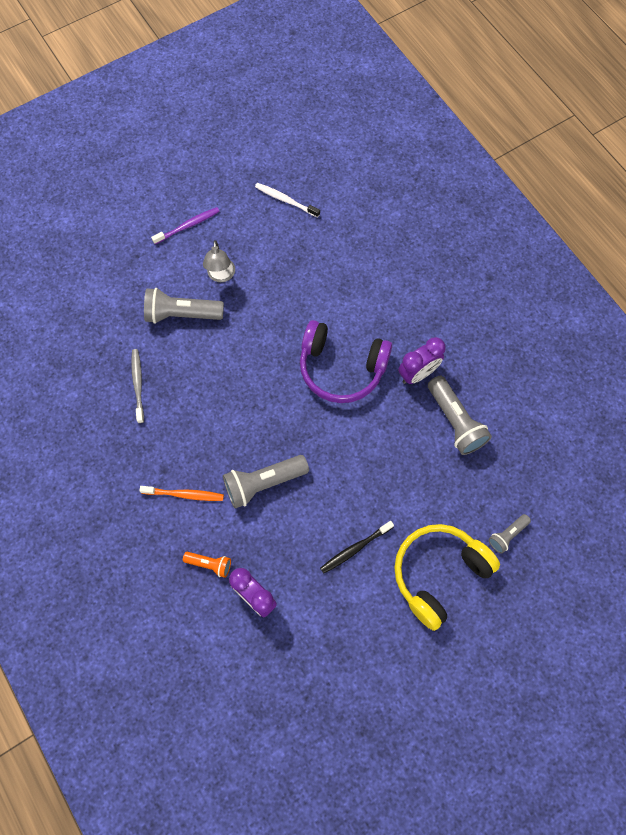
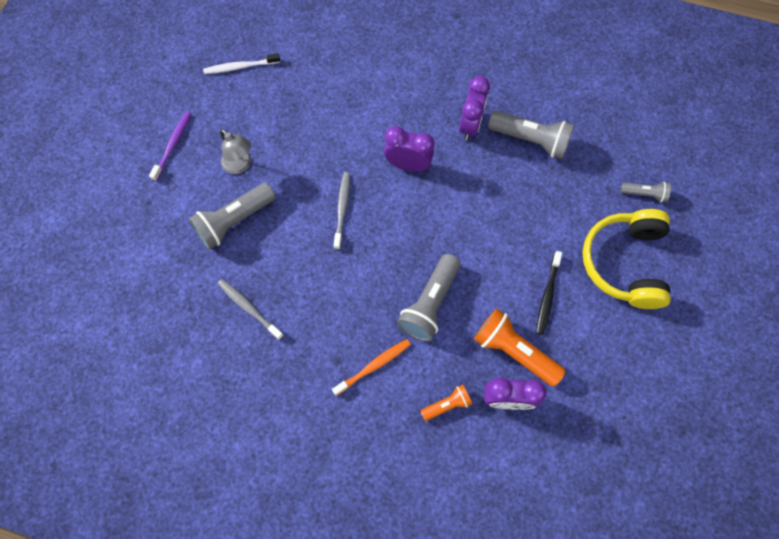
camera: 40 degrees left, 0 degrees up
purple headphones [300,320,392,403] -> purple clock [384,126,435,172]
grey flashlight [489,514,531,554] -> grey flashlight turned 90 degrees counterclockwise [621,182,671,203]
none -> grey toothbrush [333,172,350,250]
none -> orange flashlight [474,308,566,386]

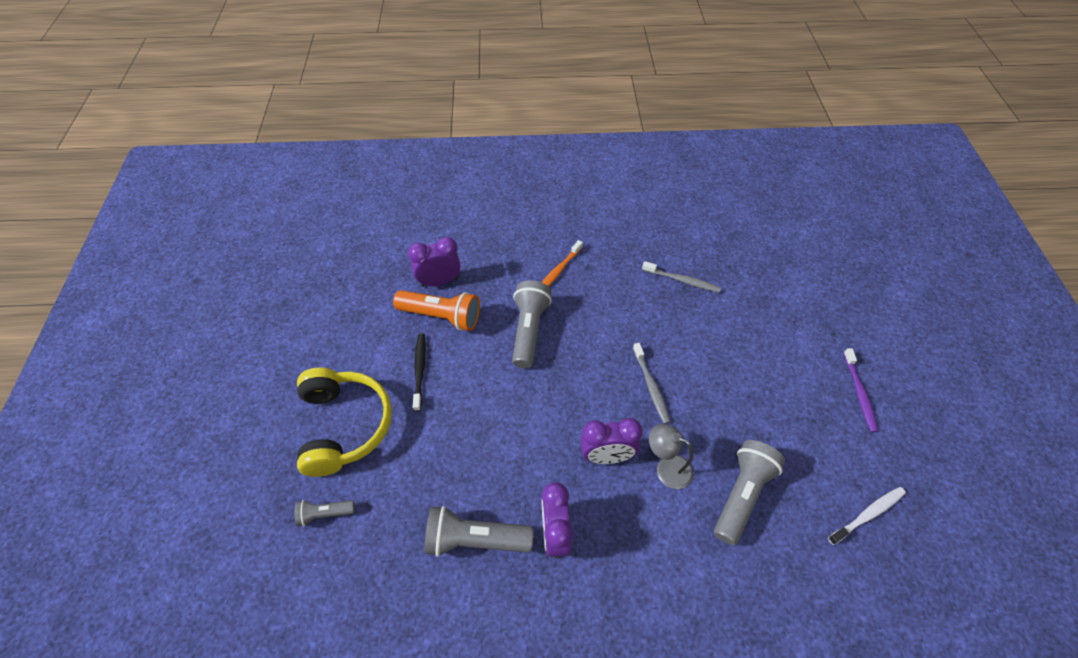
camera: 160 degrees right, 15 degrees down
grey flashlight [189,183,276,249] -> grey flashlight moved to [714,440,785,545]
grey lamp [220,129,251,174] -> grey lamp moved to [649,424,693,489]
orange flashlight [420,385,472,421] -> none

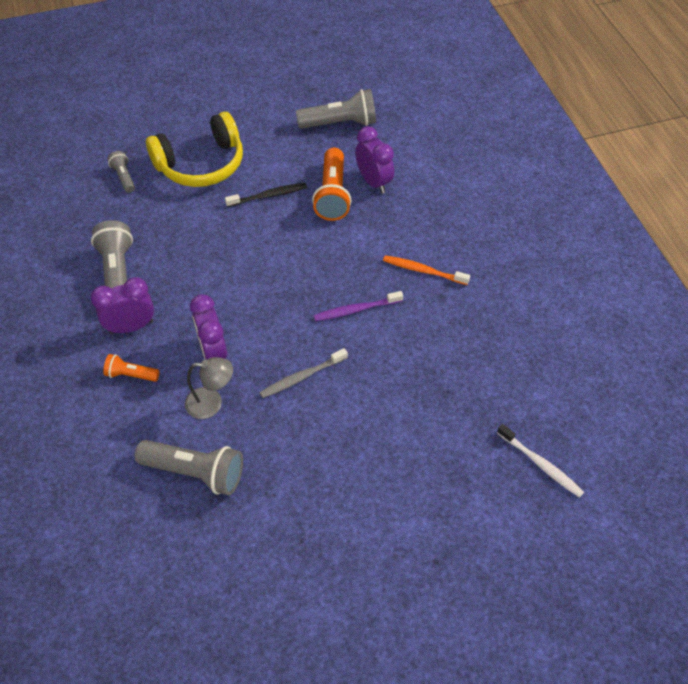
camera: 75 degrees right, 0 degrees up
grey flashlight [512,280,552,368] -> grey flashlight moved to [296,89,376,129]
grey toothbrush [642,261,721,293] -> none
grey lamp [649,424,693,489] -> grey lamp turned 75 degrees clockwise [185,357,233,419]
white toothbrush [828,487,906,545] -> white toothbrush moved to [497,424,584,498]
purple toothbrush [843,348,878,432] -> purple toothbrush moved to [314,291,403,321]
none -> orange flashlight [103,354,160,382]

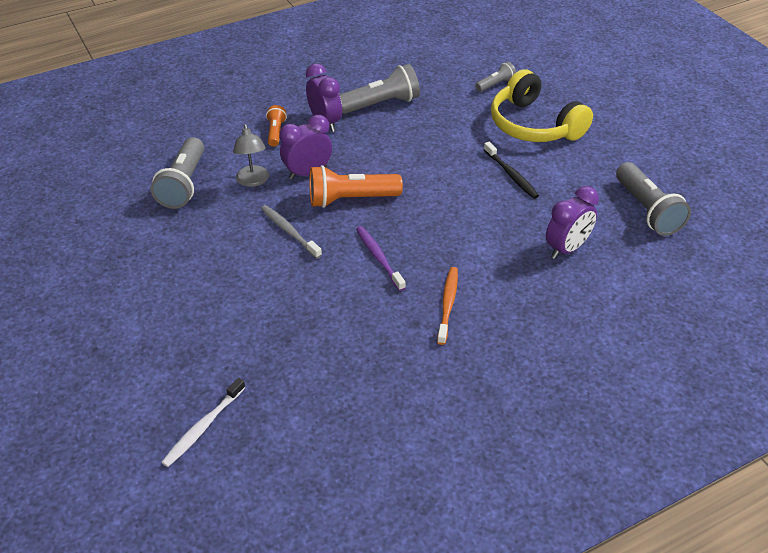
camera: 80 degrees right, 10 degrees down
orange flashlight [312,148,352,221] -> orange flashlight moved to [309,165,403,208]

